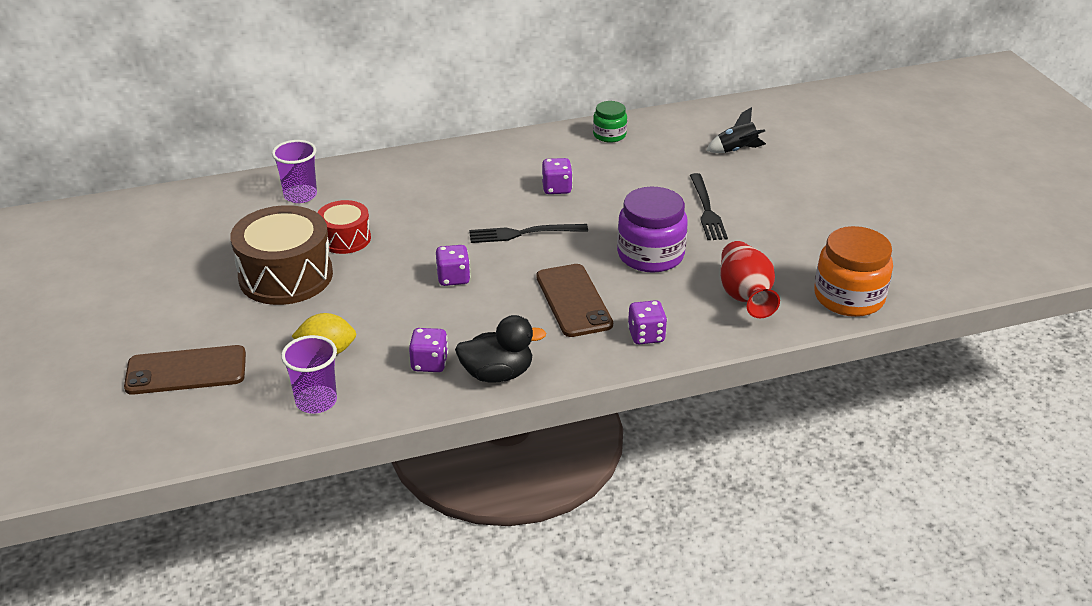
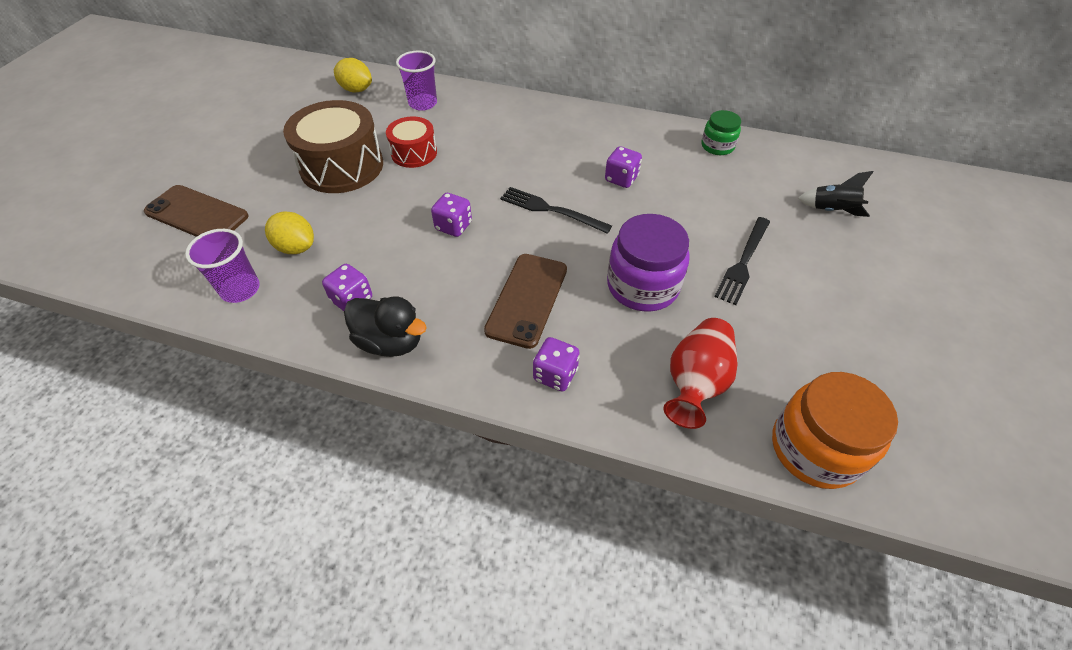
camera: 35 degrees right, 15 degrees up
none -> yellow lemon [334,58,372,92]

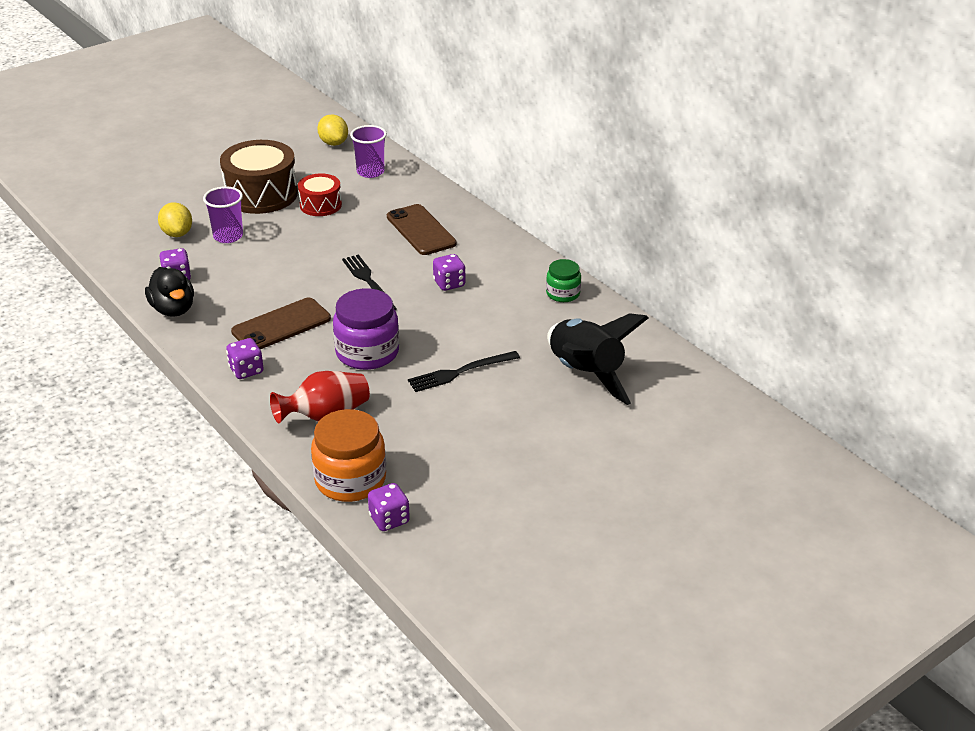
camera: 35 degrees right, 15 degrees down
brown phone [144,185,249,237] -> brown phone moved to [387,204,457,255]
purple cup [185,229,260,303] -> purple cup moved to [203,186,243,243]
purple dice [431,193,472,237] -> purple dice moved to [368,483,410,531]
black rocket [798,171,874,217] -> black rocket [547,313,649,405], size x1.99

